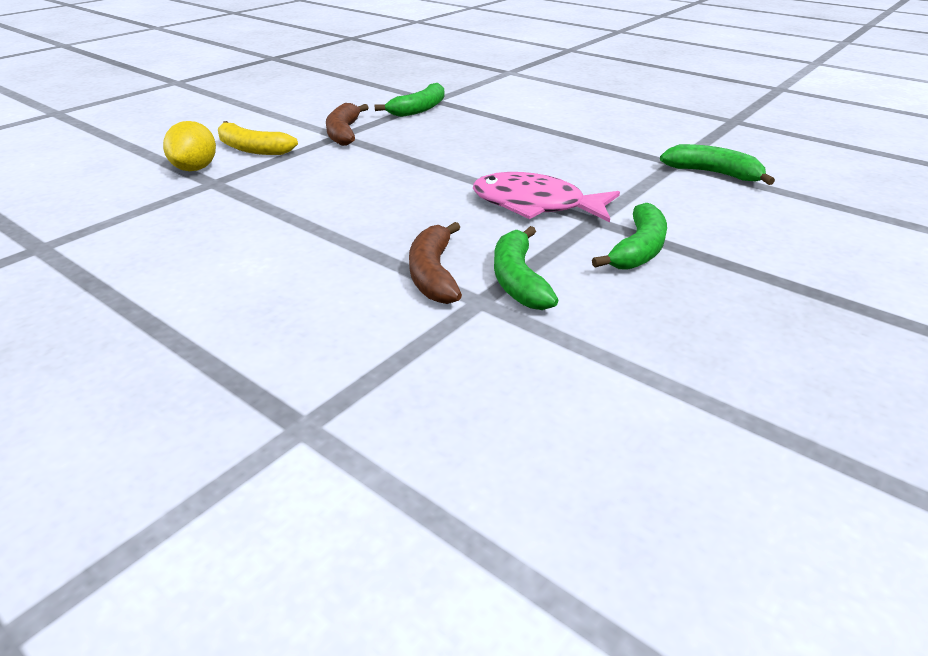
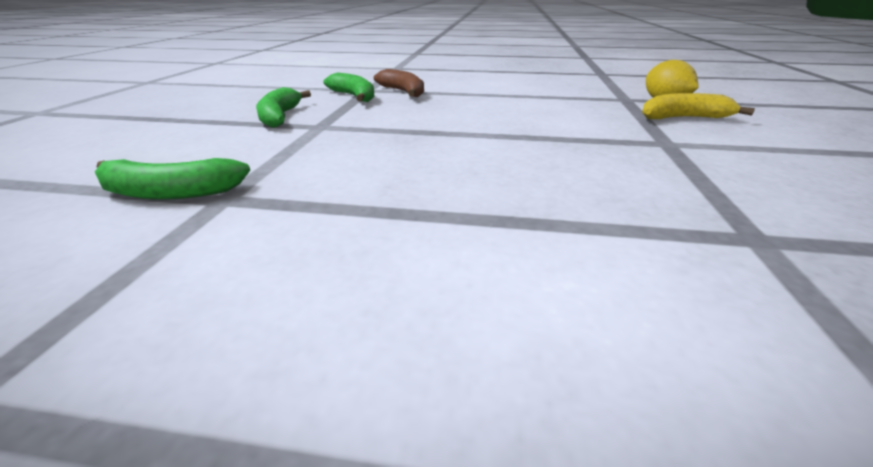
camera: 150 degrees right, 5 degrees down
brown banana [326,103,369,146] -> none
green banana [375,83,444,117] -> none
pink fish [473,172,620,223] -> none

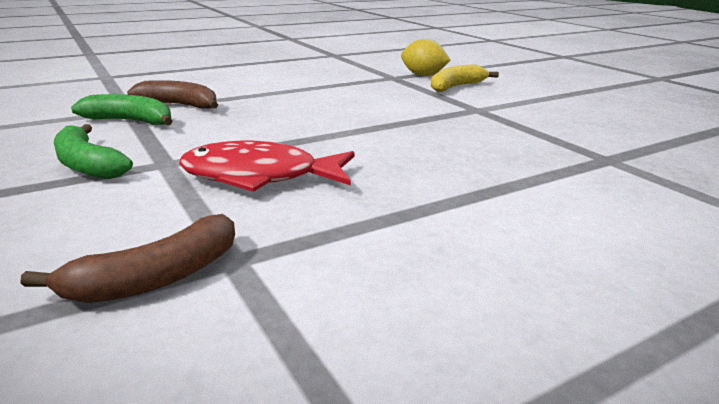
camera: 40 degrees left, 5 degrees down
green banana [95,158,250,200] -> brown banana [20,214,235,303]
none -> red fish [179,141,355,192]

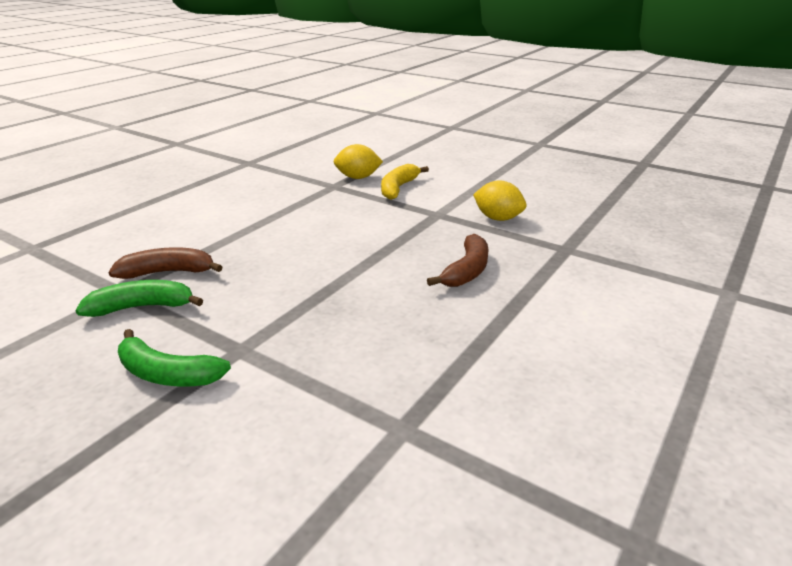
camera: 25 degrees left, 5 degrees up
brown banana [20,214,235,303] -> brown banana moved to [427,234,489,287]
red fish [179,141,355,192] -> none
none -> yellow lemon [473,181,527,221]

